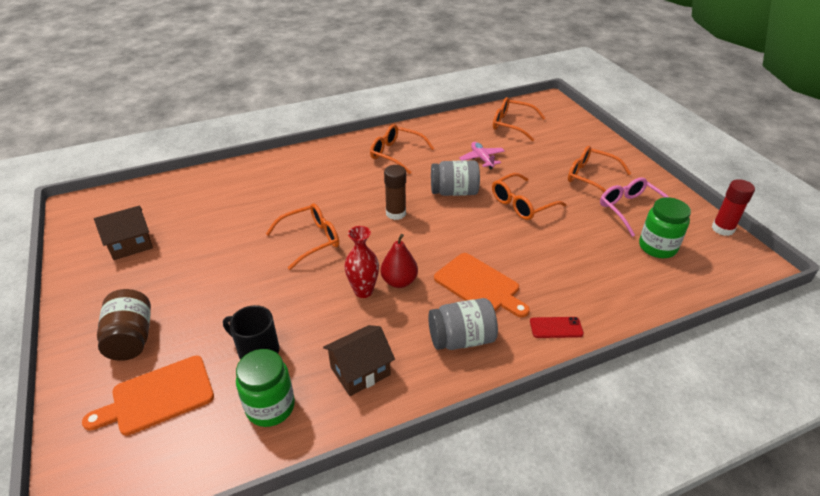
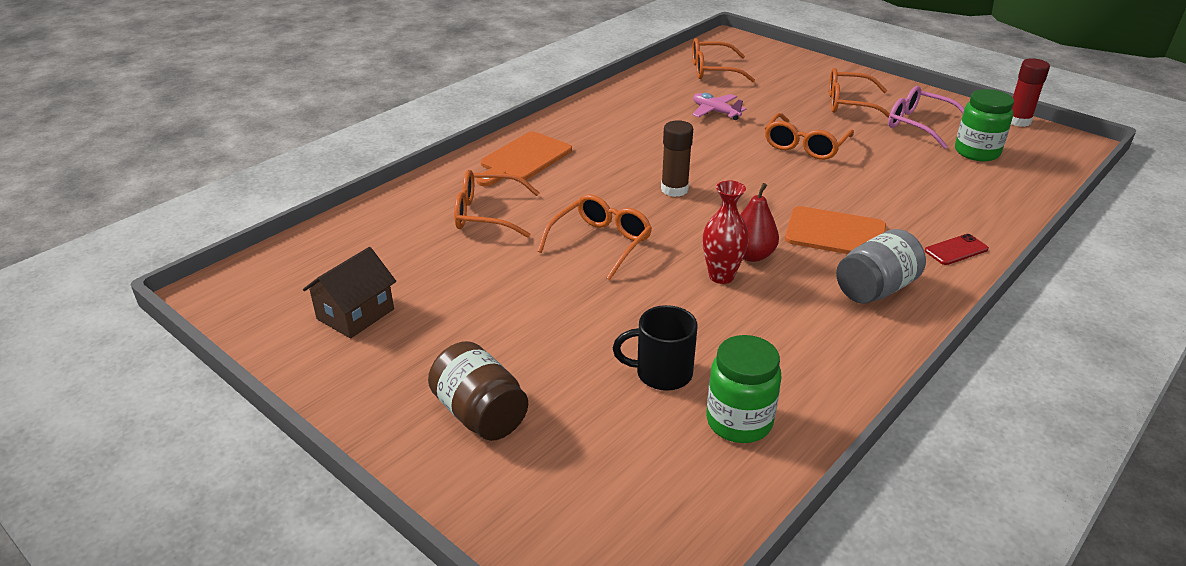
camera: 25 degrees left, 5 degrees down
orange cutting board [82,356,214,436] -> orange cutting board moved to [476,132,572,187]
brown house [323,325,395,396] -> none
orange glasses [370,124,434,174] -> orange glasses moved to [454,170,540,238]
grey jar [431,160,480,196] -> none

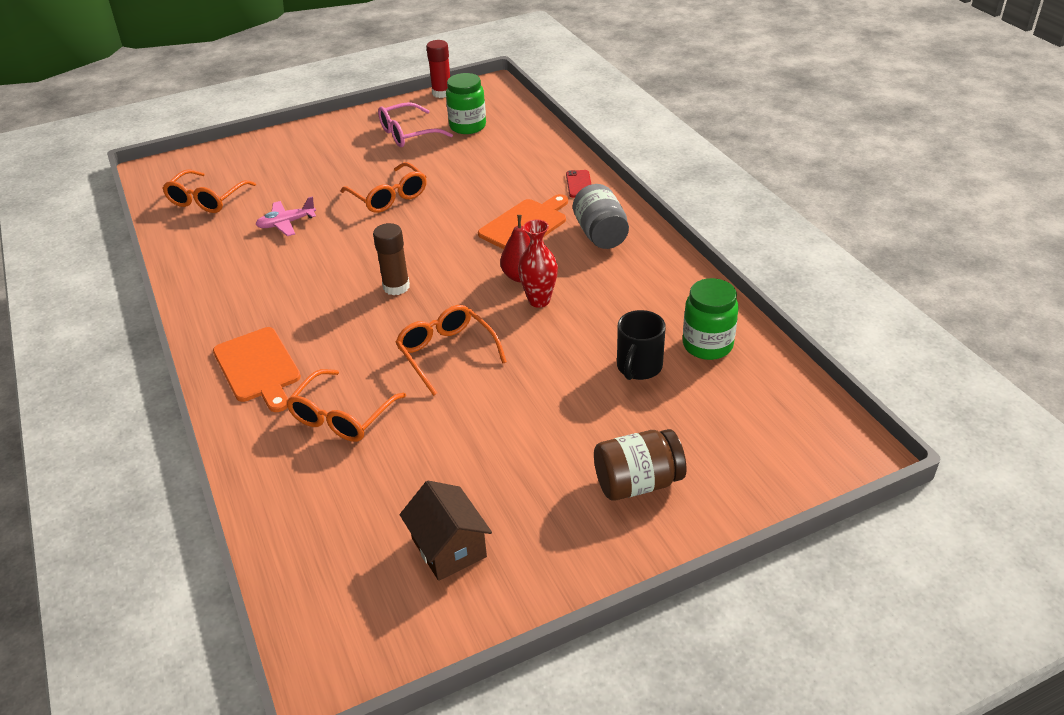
camera: 65 degrees left, 5 degrees up
orange glasses [829,68,890,118] -> none

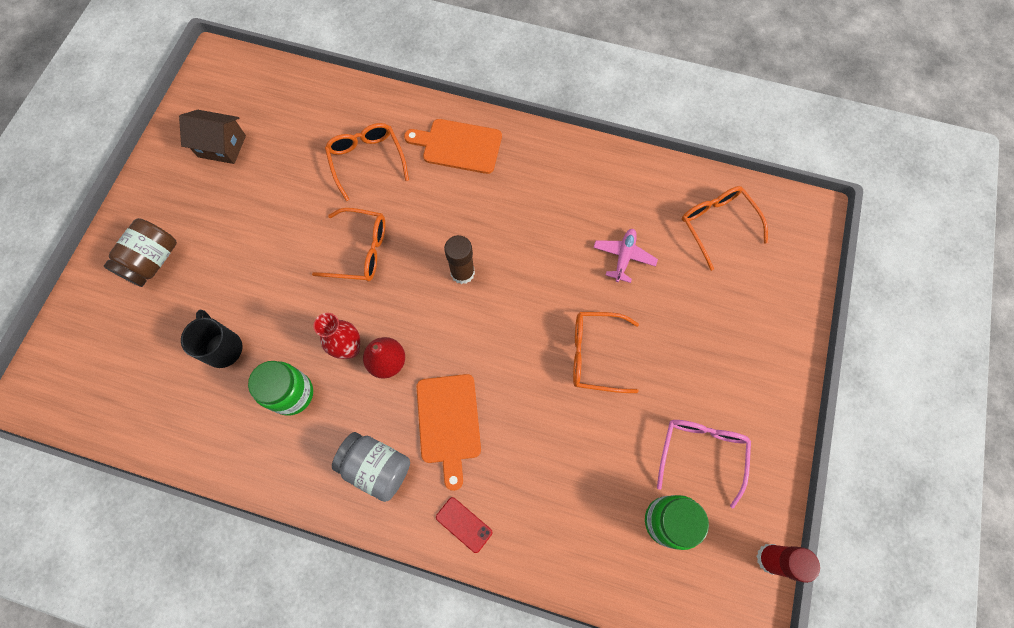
camera: 130 degrees right, 30 degrees up
green jar [683,278,739,360] -> green jar moved to [248,361,313,416]

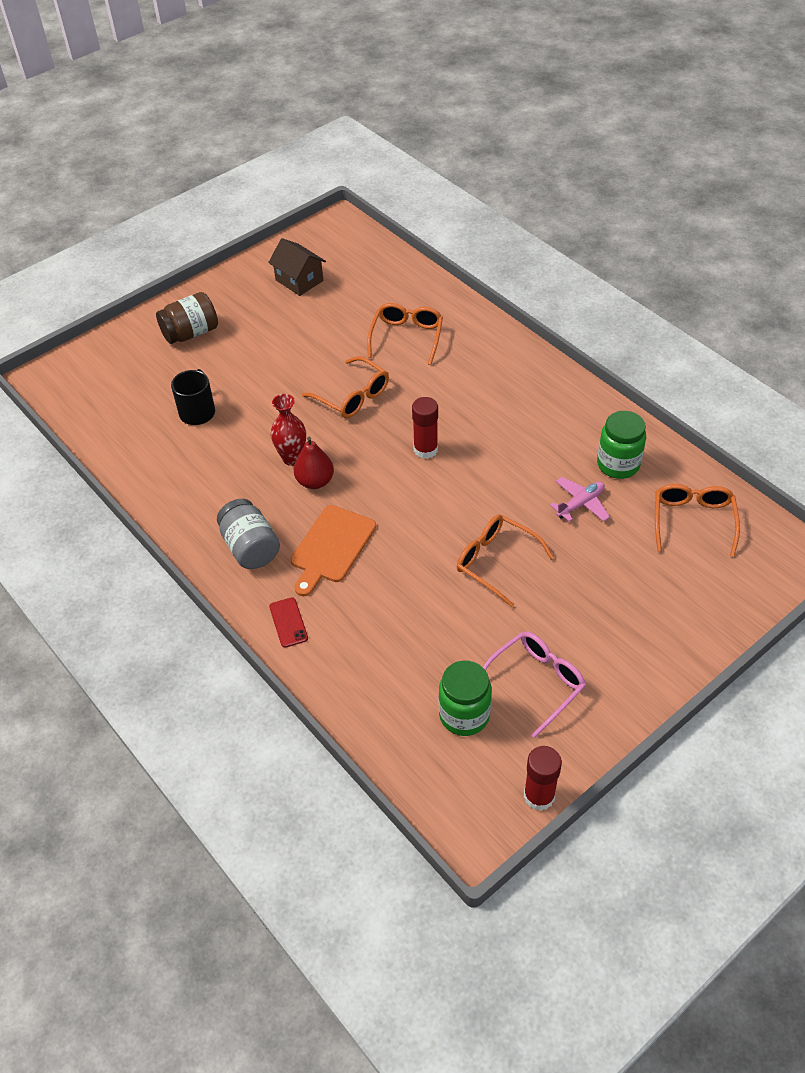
camera: 35 degrees right, 20 degrees down
green jar [248,361,313,416] -> green jar moved to [597,411,646,479]
orange cutting board [404,119,502,174] -> none
brown glue stick [444,235,475,284] -> red glue stick [412,397,438,459]

